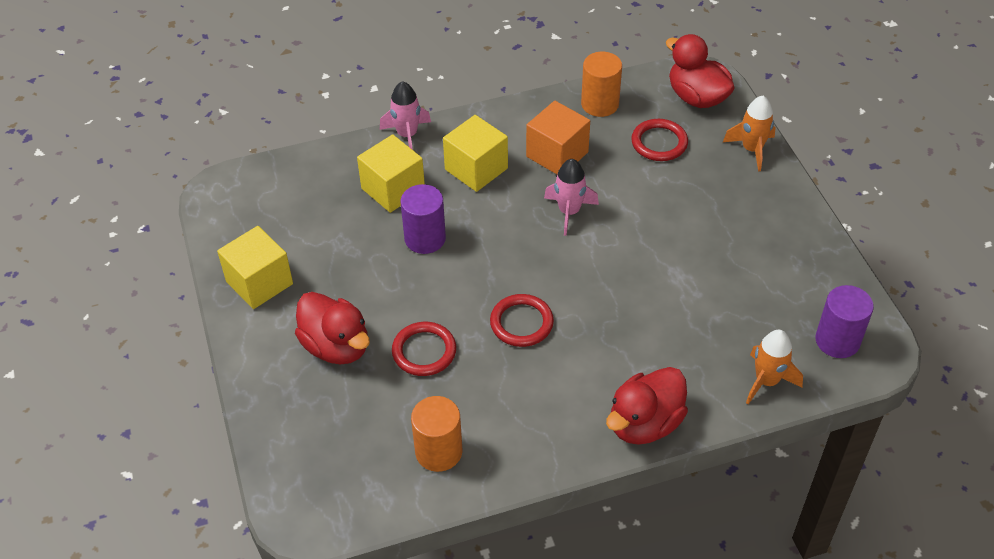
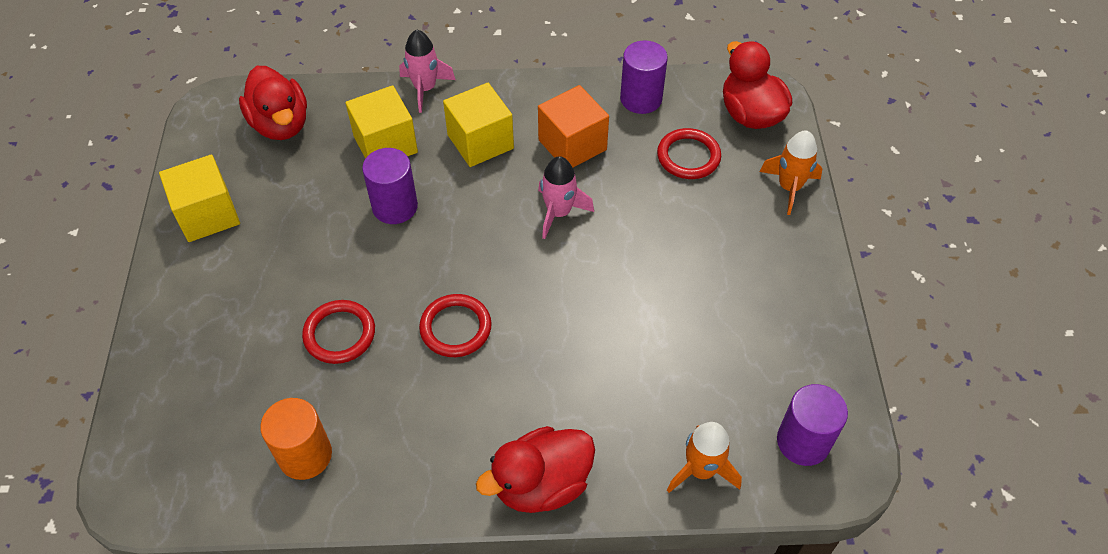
camera: 15 degrees right, 5 degrees up
red duck [295,292,370,364] -> red duck moved to [239,66,307,140]
orange cylinder [581,52,622,117] -> purple cylinder [620,40,668,114]

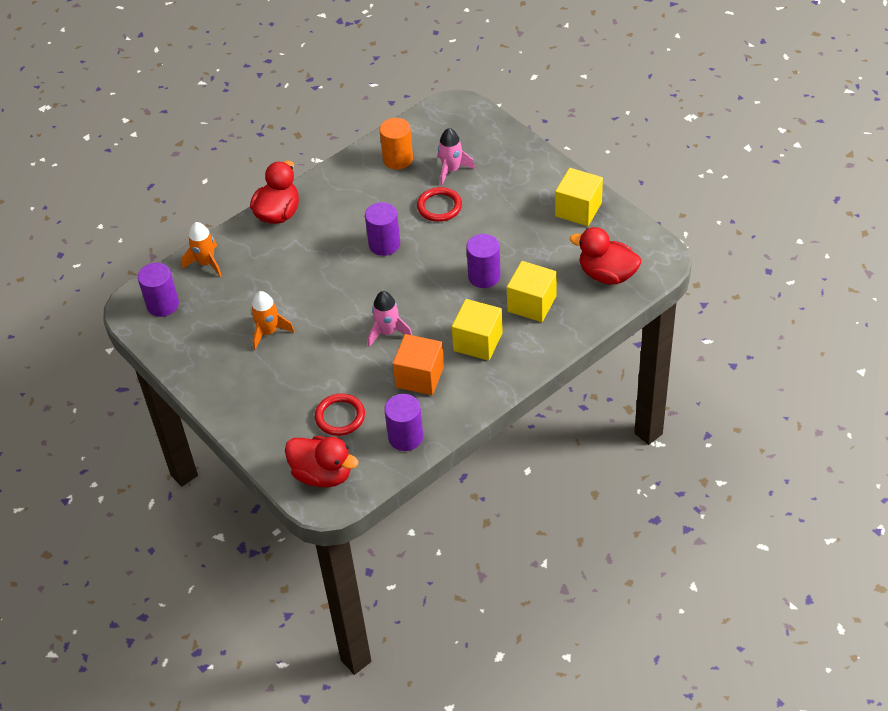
camera: 145 degrees right, 5 degrees down
pink rocket [399,29,456,113] -> pink rocket moved to [438,128,475,186]
red ring [419,294,492,357] -> purple cylinder [365,202,400,256]
orange rocket [760,131,823,215] -> orange rocket moved to [251,291,294,350]

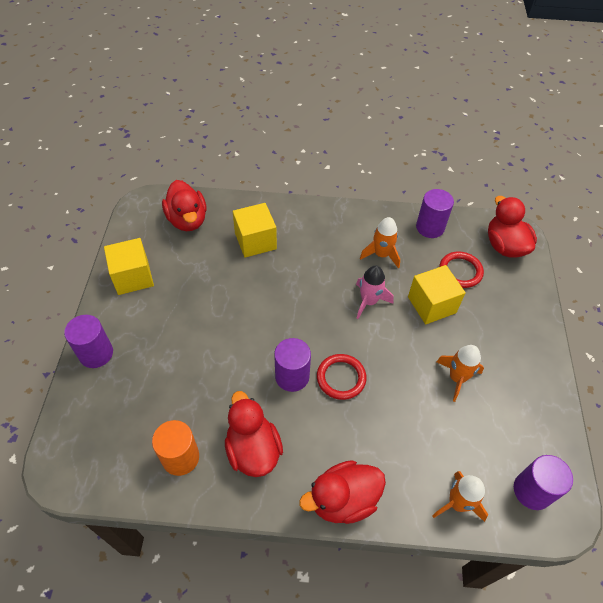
camera: 140 degrees left, 5 degrees up
orange cube [393,334,444,395] -> orange rocket [360,217,400,269]
red ring [417,187,462,222] -> red ring moved to [317,354,367,400]
pink rocket [438,128,475,186] -> none
yellow cube [452,299,503,361] -> yellow cube moved to [408,265,466,324]
purple cylinder [466,234,501,288] -> purple cylinder moved to [64,315,113,368]
none -> red duck [225,391,283,477]

